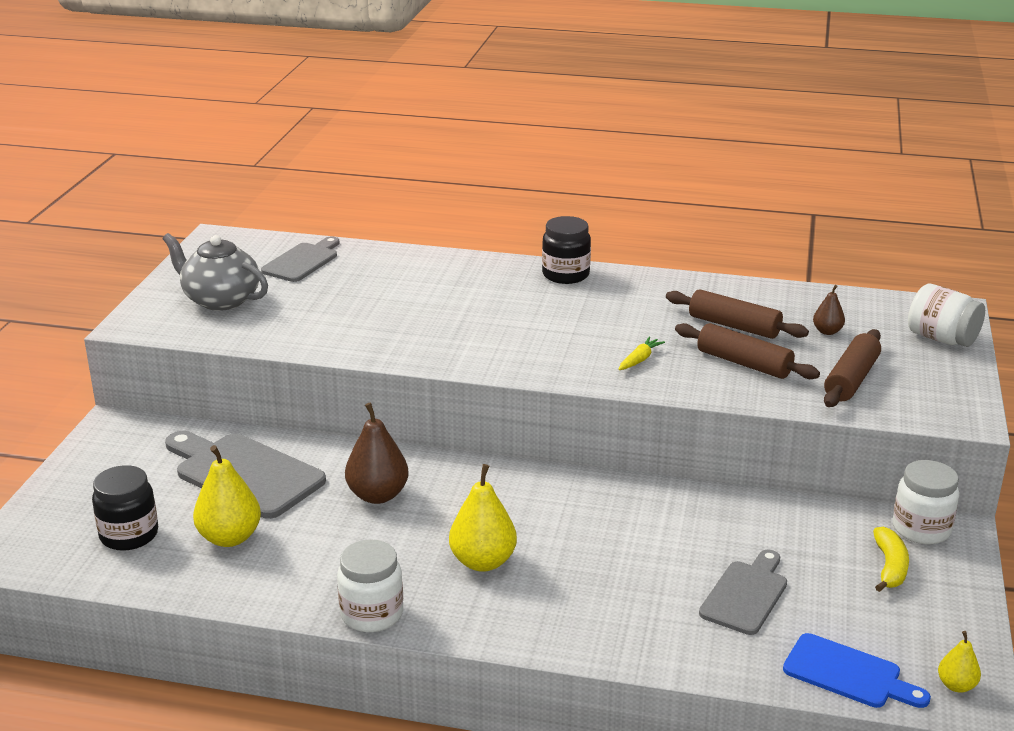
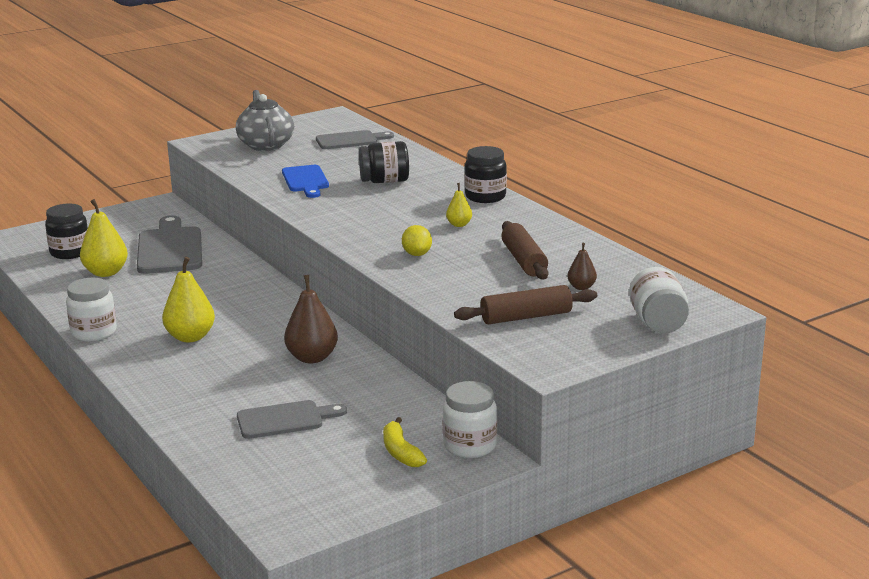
camera: 45 degrees right, 5 degrees down
brown pear [345,402,409,504] -> brown pear moved to [284,275,338,363]
yellow carrot [618,337,665,370] -> yellow lemon [402,225,432,256]
brown rolling pin [675,323,820,379] -> none
blue cutting board [783,633,931,708] -> blue cutting board moved to [282,165,329,198]
yellow banana [873,527,909,592] -> yellow banana turned 105 degrees clockwise [383,417,427,467]
yellow pear [938,631,981,693] -> yellow pear moved to [446,183,472,227]
none -> black jar [359,141,409,183]

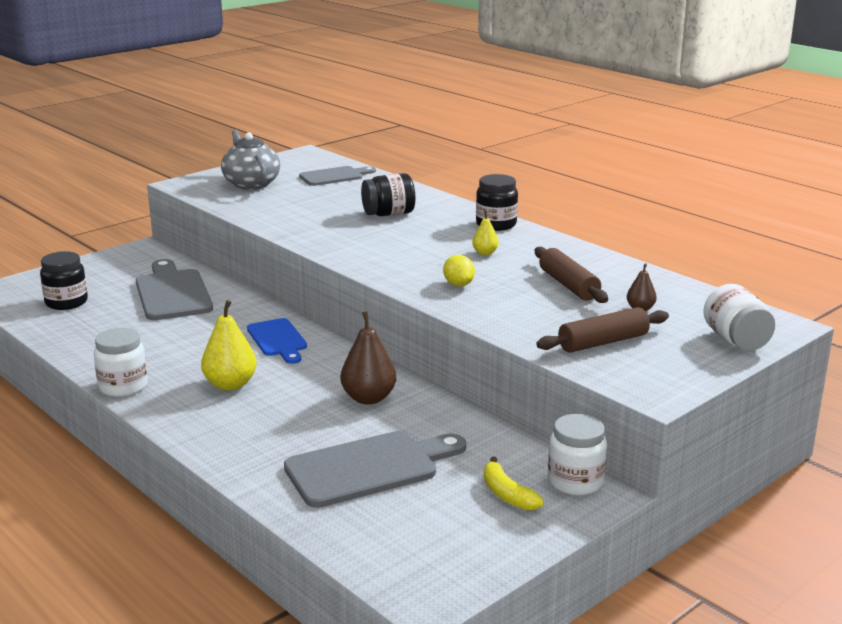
camera: 10 degrees left, 0 degrees up
yellow pear [80,199,128,277] -> none
grey cutting board [237,400,347,439] -> grey cutting board [284,431,466,508], size x1.59
blue cutting board [282,165,329,198] -> blue cutting board moved to [247,318,307,364]

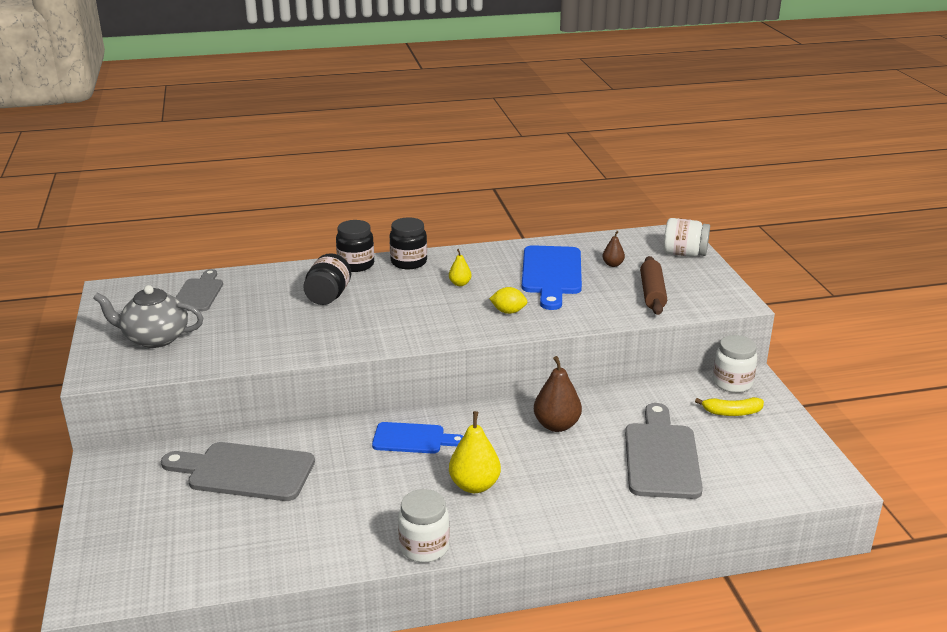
camera: 60 degrees left, 5 degrees up
black jar [40,251,88,310] -> black jar moved to [336,220,374,272]
brown rolling pin [535,247,608,303] -> blue cutting board [522,245,582,310]

